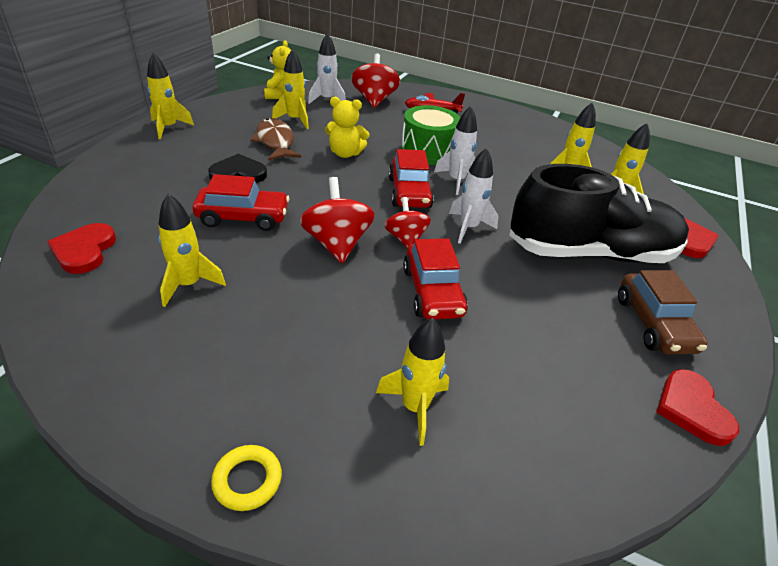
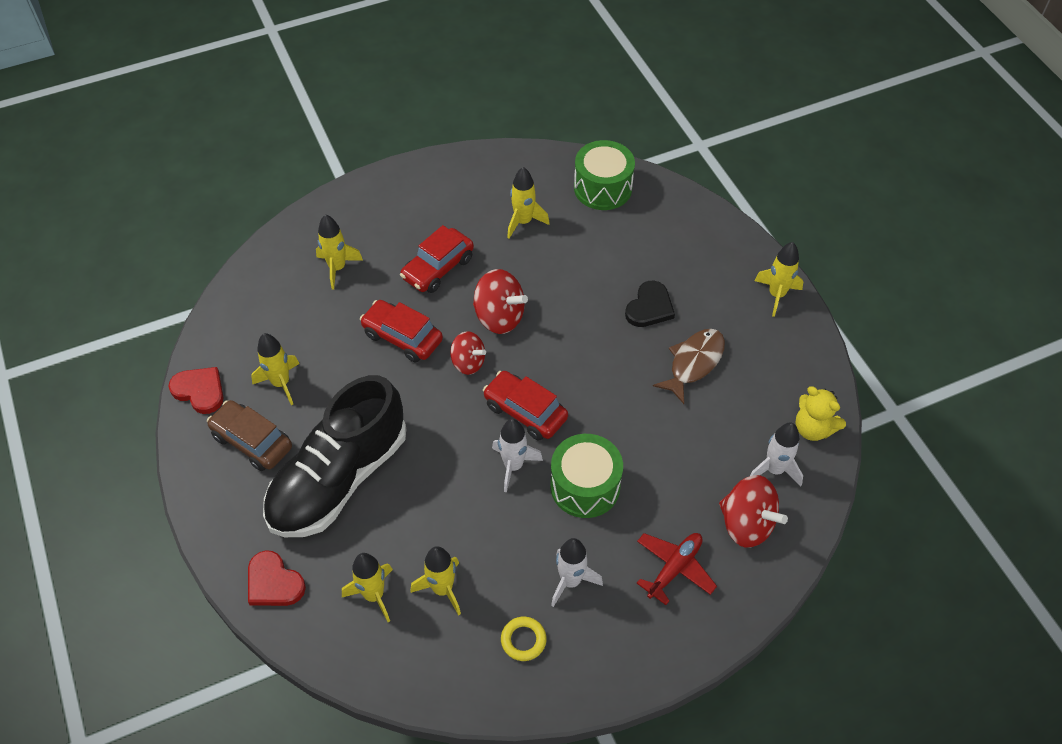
camera: 135 degrees right, 15 degrees up
red heart [47,223,116,274] -> green drum [574,140,635,210]
red car [193,174,290,231] -> red car moved to [400,225,474,293]
yellow ring [211,445,282,511] -> yellow ring moved to [501,617,547,661]
brown fish [250,118,301,161] -> brown fish turned 75 degrees counterclockwise [653,329,725,404]
yellow rocket [272,49,309,129] -> yellow rocket moved to [251,333,300,405]
yellow teddy bear [325,97,369,158] -> none
white rocket [449,148,499,244] -> white rocket moved to [551,538,603,607]

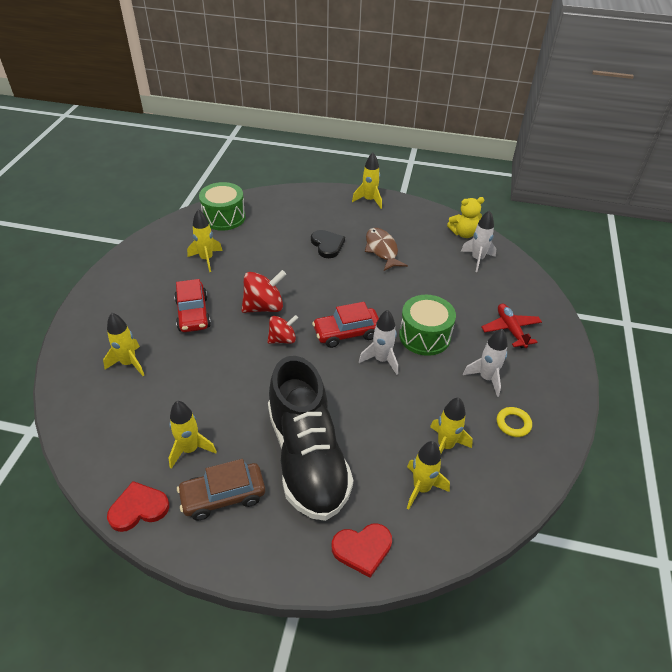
camera: 55 degrees left, 10 degrees down
red car [360,300,443,363] -> none
red spinning top [719,475,788,548] -> none

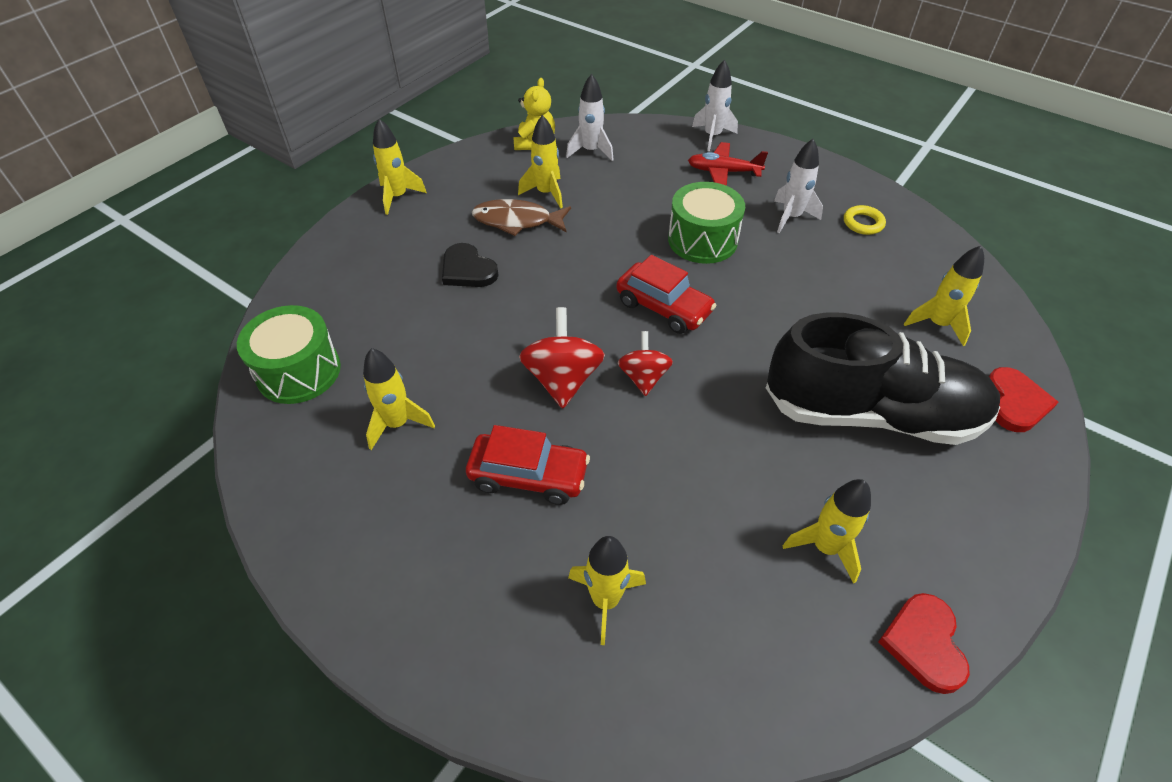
camera: 65 degrees left, 5 degrees up
brown car [177,459,265,520] -> none
black heart [311,230,345,258] -> black heart turned 135 degrees counterclockwise [442,243,499,287]
red car [312,302,379,348] -> red car turned 60 degrees counterclockwise [617,255,717,334]
white rocket [359,310,398,375] -> white rocket moved to [692,60,738,151]
yellow rocket [430,397,473,453] -> yellow rocket moved to [518,115,563,209]

